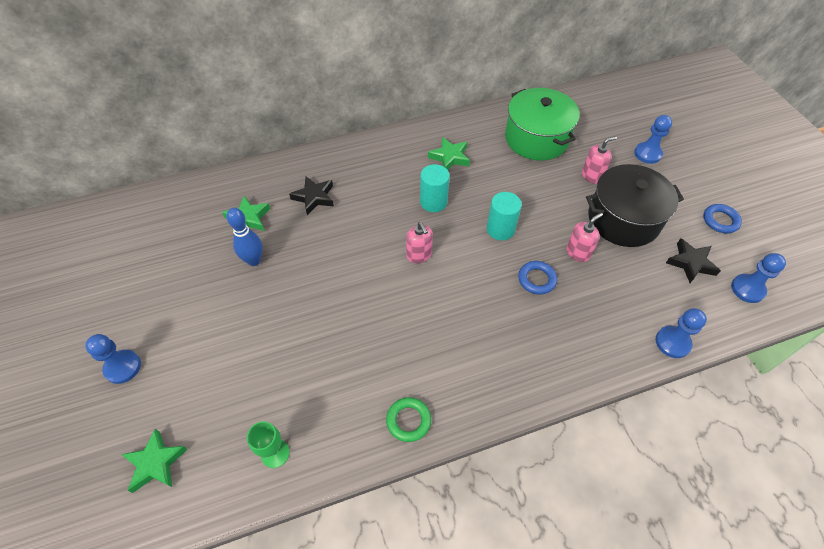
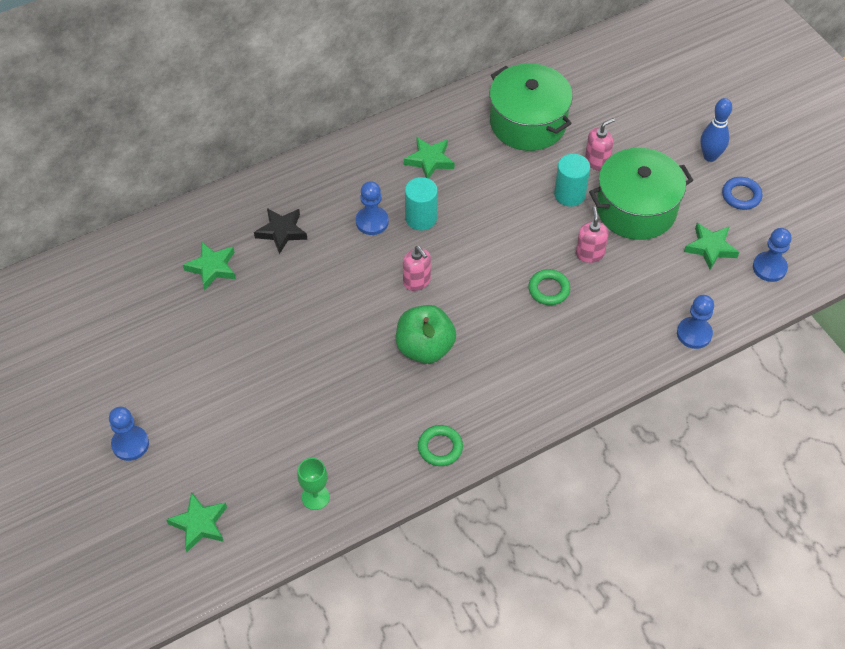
camera: 10 degrees left, 0 degrees up
blue bowling pin [227,208,263,266] -> blue bowling pin moved to [701,98,732,162]
turquoise cylinder [487,192,522,240] -> turquoise cylinder moved to [554,154,590,207]
blue ring [518,261,557,295] -> green ring [528,269,570,305]
pink soap dispenser [567,213,603,262] -> pink soap dispenser turned 45 degrees counterclockwise [576,207,609,263]
black pot [586,164,684,247] -> green pot [589,148,693,240]
blue pawn [634,115,672,164] -> blue pawn moved to [356,181,389,235]
black star [666,238,721,283] -> green star [684,223,739,270]
none -> green apple [396,305,456,364]

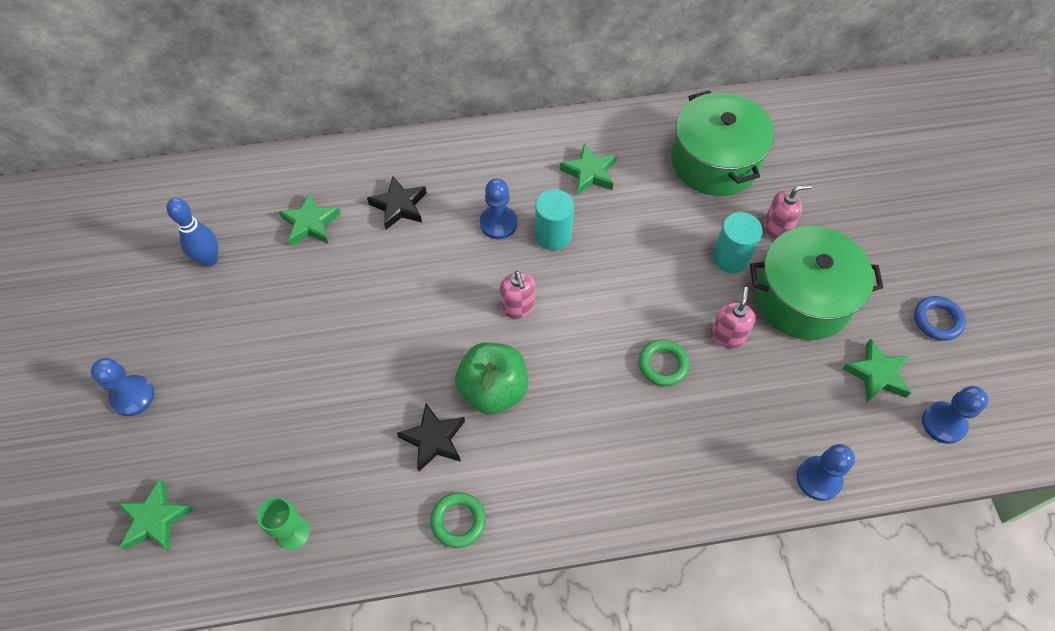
camera: 20 degrees right, 5 degrees up
blue bowling pin [701,98,732,162] -> blue bowling pin moved to [166,198,218,267]
none -> black star [397,403,465,471]

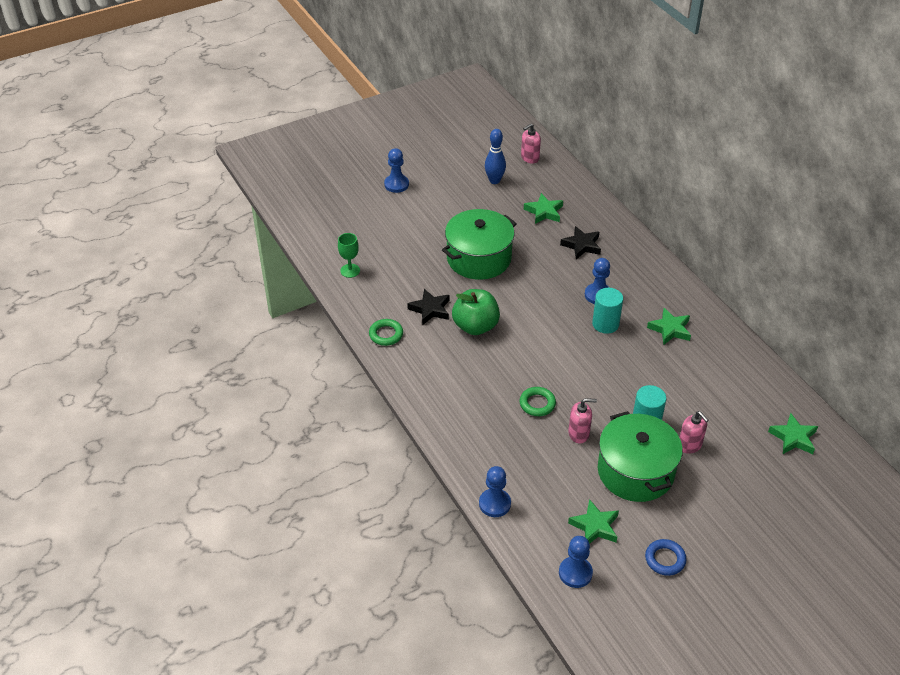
camera: 70 degrees right, 15 degrees down
green star [118,479,194,551] -> green star moved to [768,413,818,454]
pink soap dispenser [500,271,535,318] -> pink soap dispenser moved to [521,124,541,164]
green pot [671,90,774,196] -> green pot moved to [442,209,517,280]

